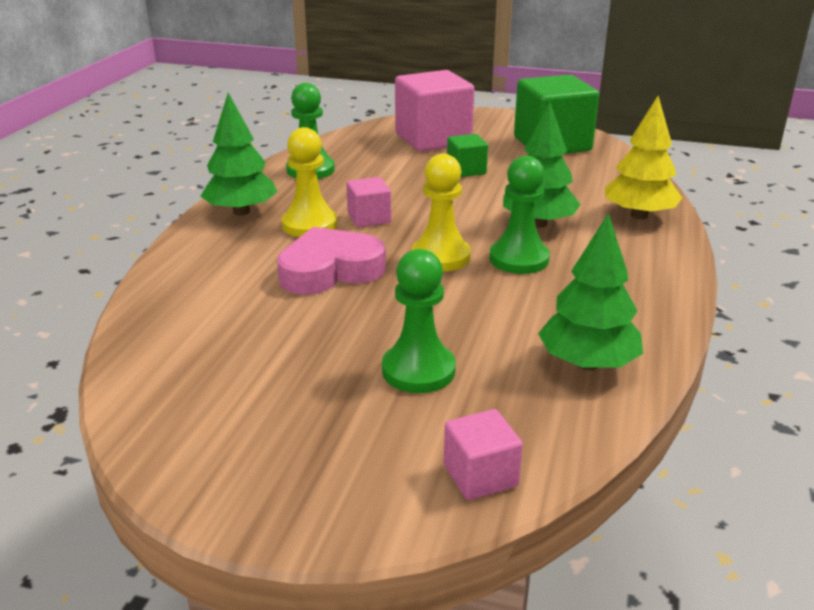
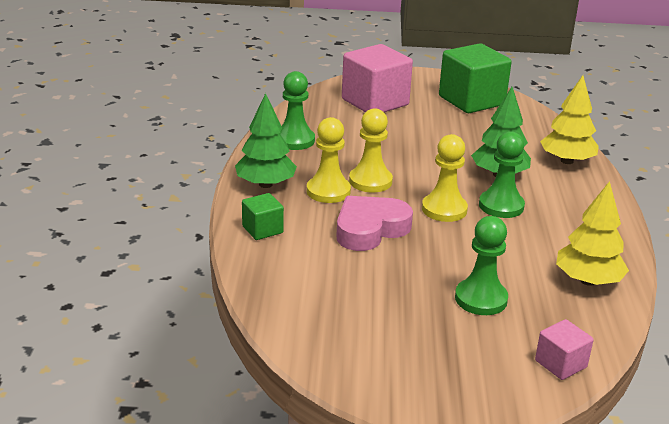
camera: 15 degrees left, 0 degrees up
pink cube [347,177,391,227] -> yellow pawn [349,108,393,192]
green cube [447,134,488,177] -> green cube moved to [242,193,284,240]
green tree [538,213,643,370] -> yellow tree [556,181,629,286]

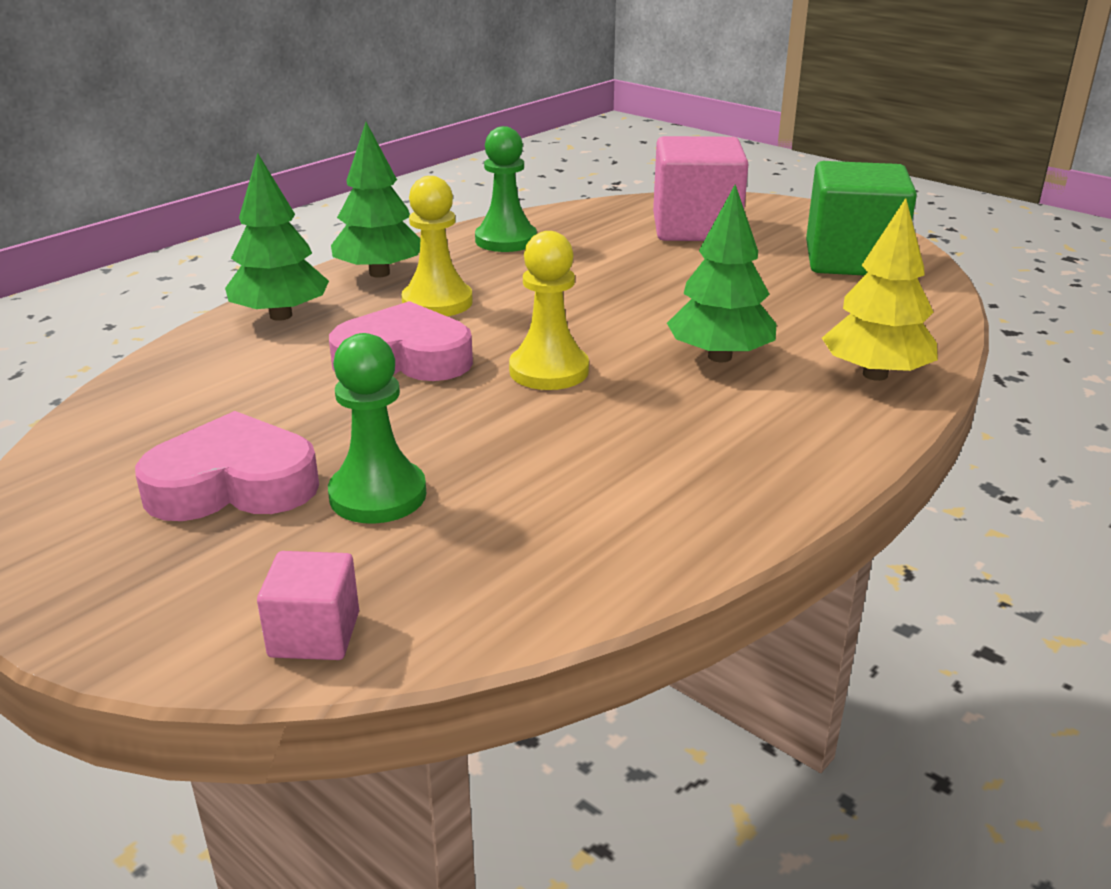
camera: 40 degrees right, 0 degrees up
green cube [242,193,284,240] -> green tree [225,153,329,321]
yellow pawn [349,108,393,192] -> none
green pawn [479,131,525,218] -> none
yellow tree [556,181,629,286] -> none
none -> pink heart [135,411,319,521]

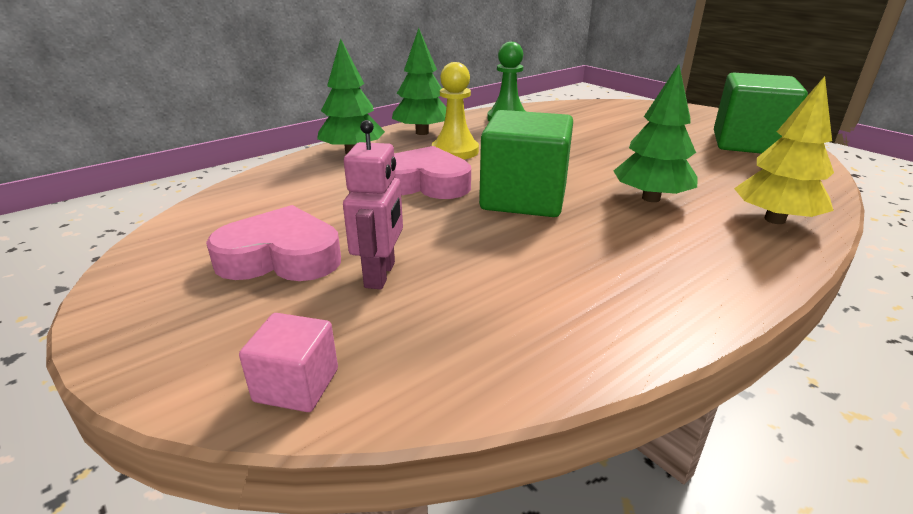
camera: 10 degrees right, 0 degrees up
green pawn [328,333,426,523] -> pink robot [343,120,403,289]
yellow pawn [509,231,589,390] -> green cube [479,110,573,217]
pink cube [653,136,749,241] -> none

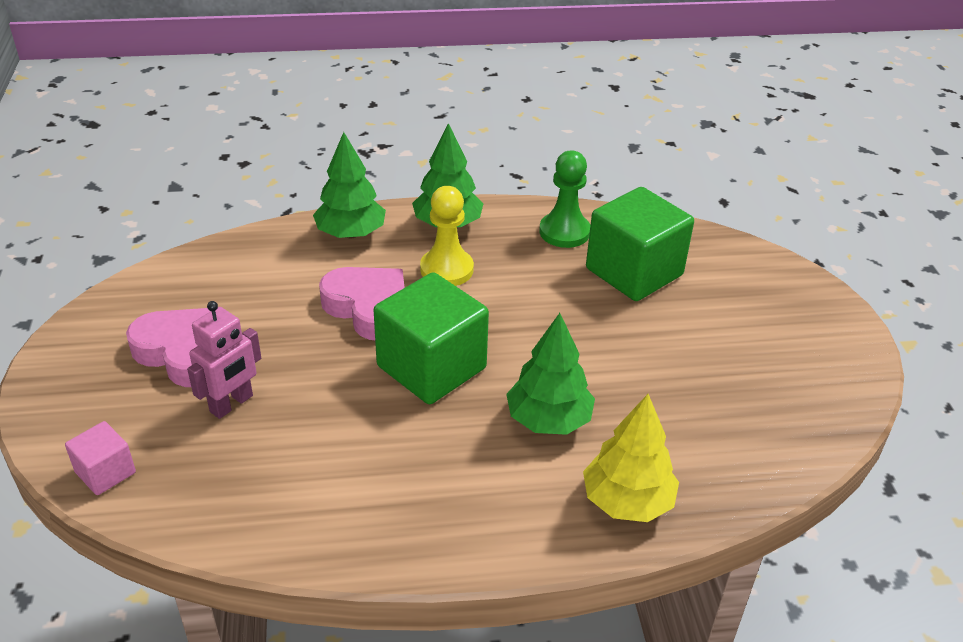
camera: 30 degrees right, 10 degrees up
green cube [714,72,808,154] -> green cube moved to [586,187,694,301]

